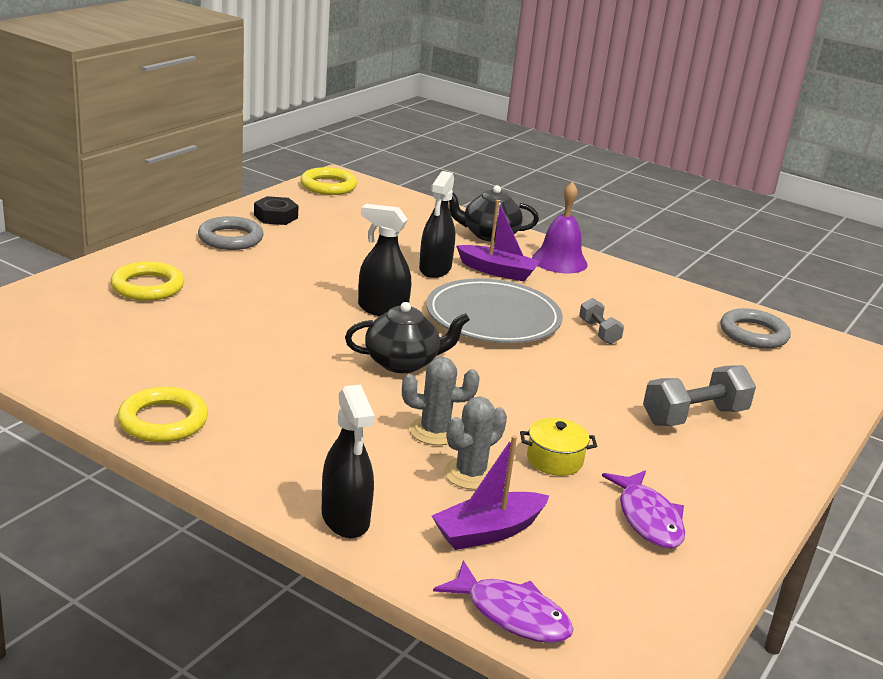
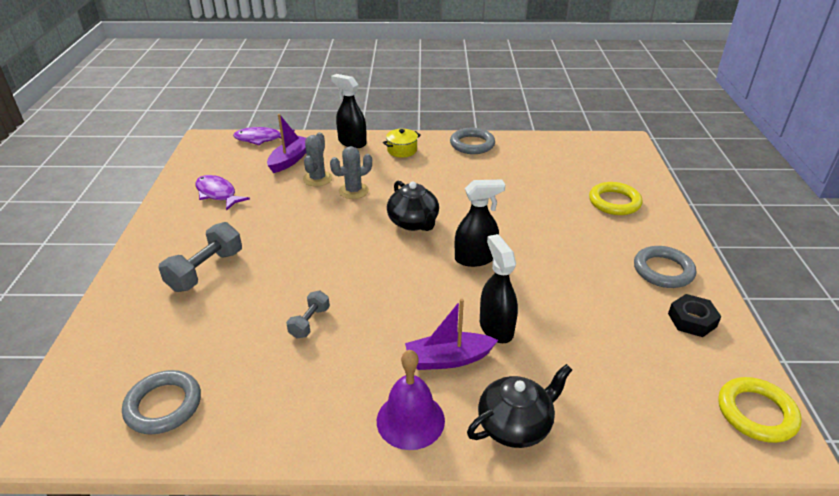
camera: 150 degrees right, 10 degrees up
yellow ring [118,387,208,442] -> grey ring [450,128,495,154]
black teapot [345,302,470,373] -> black teapot turned 75 degrees counterclockwise [387,181,439,231]
grey plate [426,278,563,343] -> none
yellow pot [520,418,597,476] -> yellow pot moved to [383,129,421,158]
grey dumbbell [579,298,624,344] -> grey dumbbell turned 75 degrees clockwise [286,291,330,338]

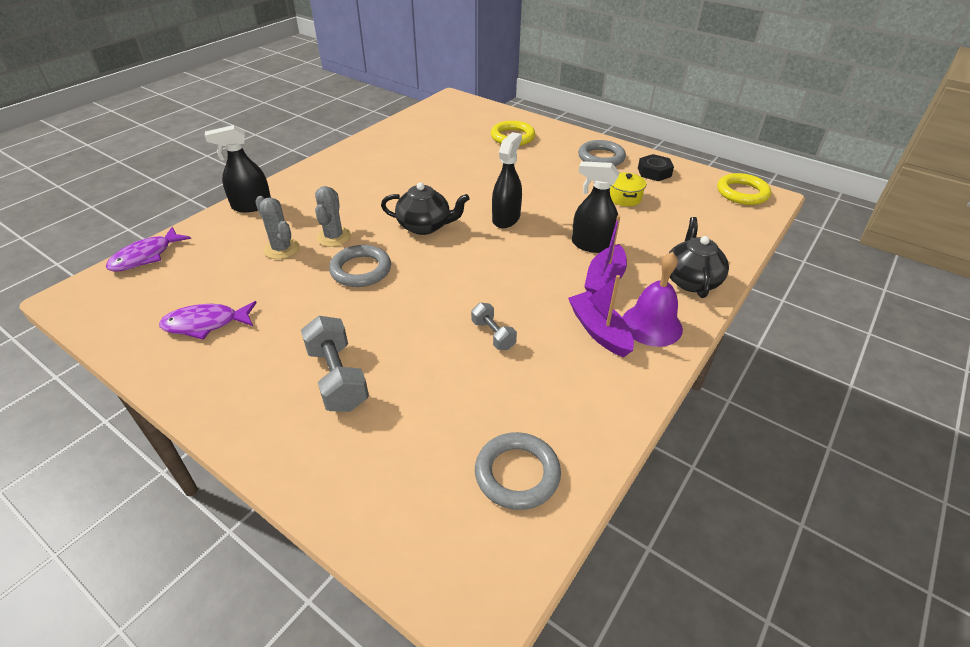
camera: 55 degrees left, 5 degrees up
purple boat [267,114,306,173] -> purple boat moved to [568,275,634,357]
yellow pot [383,129,421,158] -> yellow pot moved to [610,173,646,206]
grey ring [450,128,495,154] -> grey ring moved to [329,245,391,287]

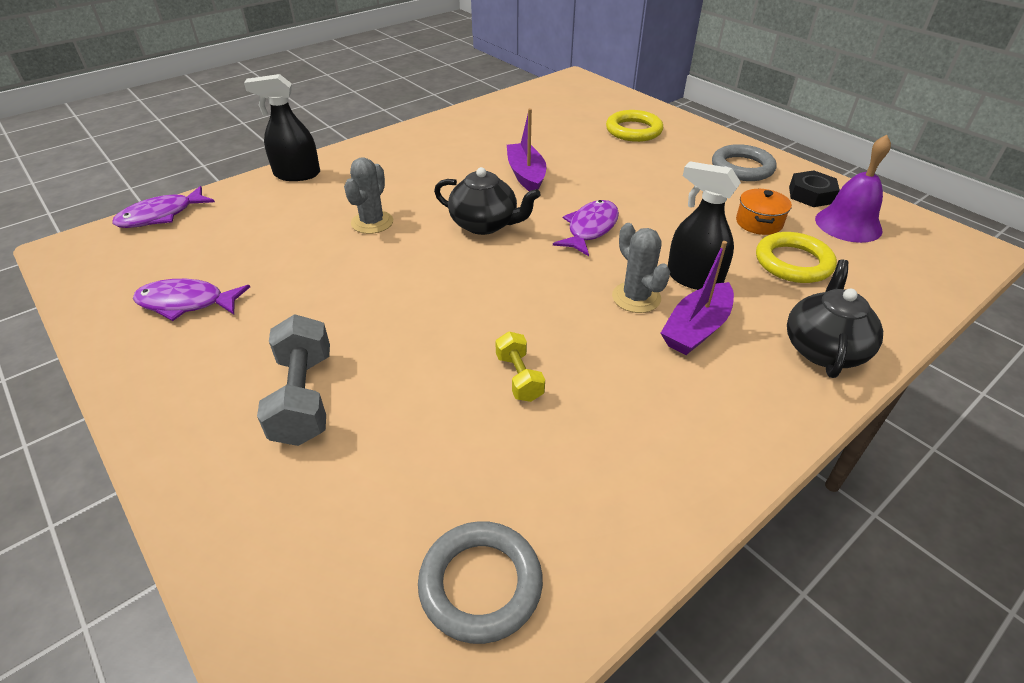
camera: 15 degrees right, 0 degrees up
grey cactus [255,196,300,259] -> grey cactus moved to [612,223,670,313]
grey ring [329,245,391,287] -> none
grey dumbbell [471,303,517,350] -> yellow dumbbell [495,332,545,402]
black spray bottle [492,132,522,228] -> purple fish [553,200,619,256]
purple boat [568,275,634,357] -> purple boat moved to [507,108,546,191]
yellow pot [610,173,646,206] -> orange pot [736,189,792,235]
purple bell [622,252,683,347] -> purple bell moved to [815,135,891,243]
yellow ring [717,173,771,205] -> yellow ring moved to [756,232,837,283]

